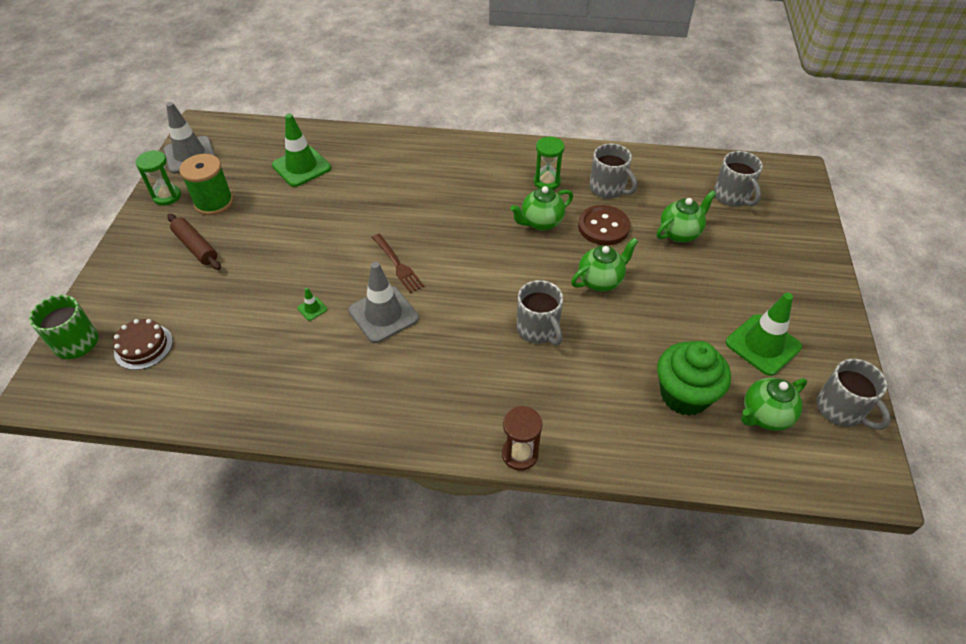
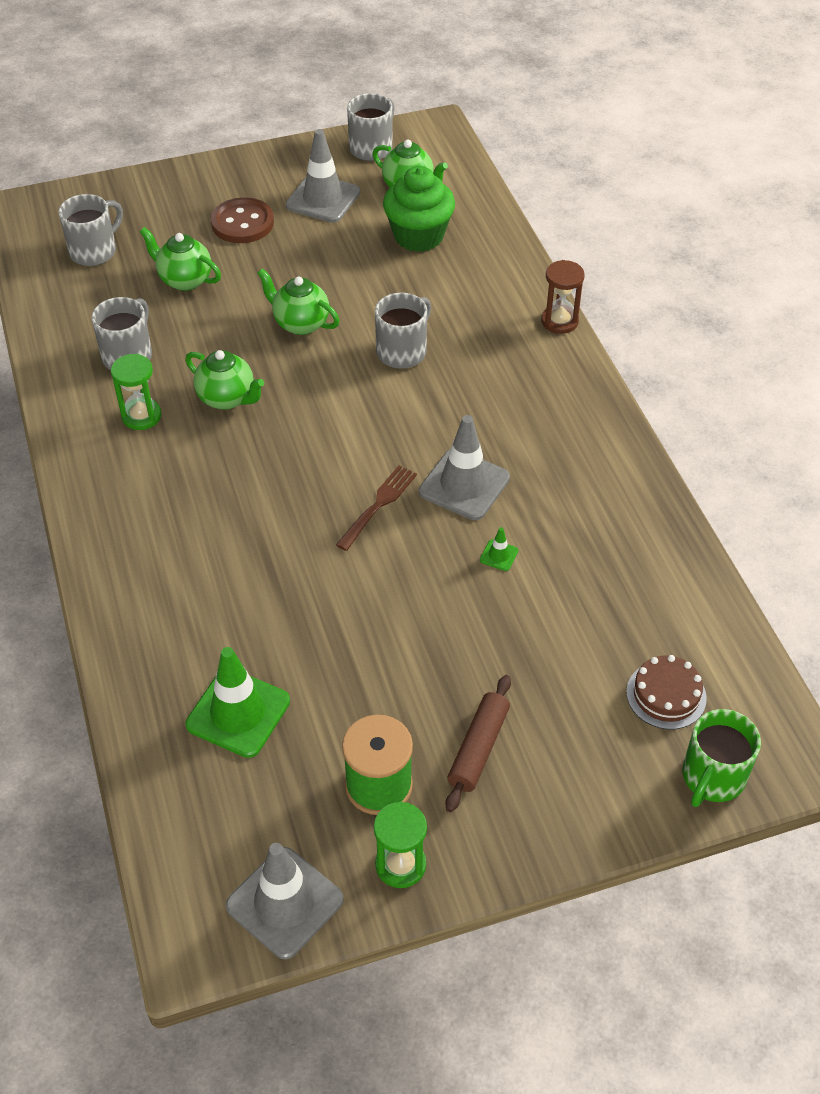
camera: 115 degrees left, 0 degrees up
brown button [578,205,630,245] -> brown button moved to [211,197,274,243]
green traffic cone [726,293,802,376] -> grey traffic cone [286,129,360,223]

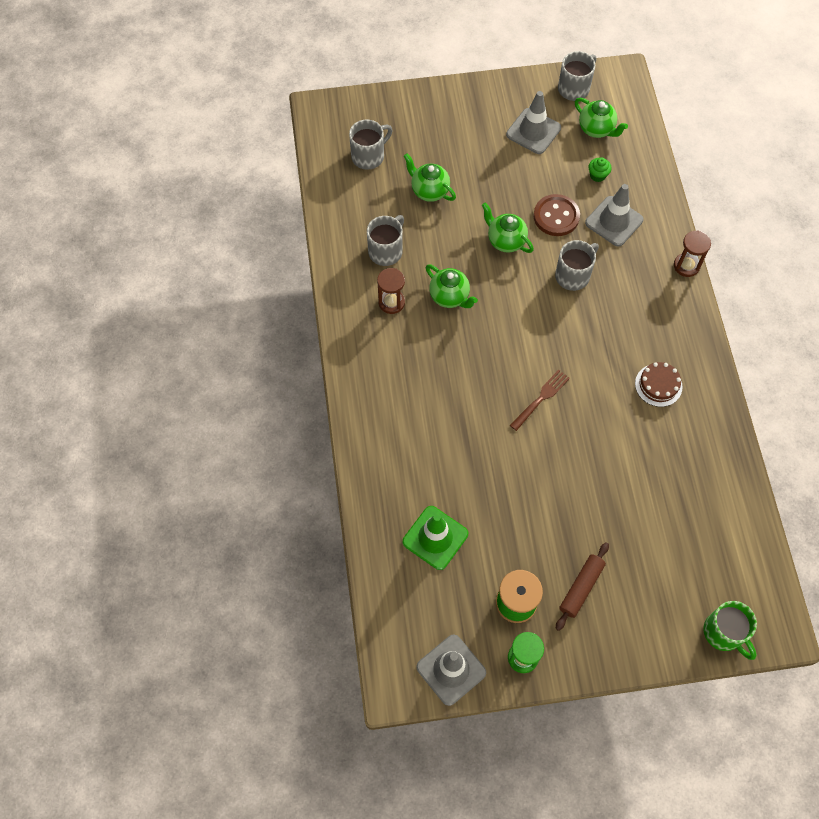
camera: 10 degrees right, 15 degrees up
green hourglass [111,354,161,430] -> brown hourglass [377,268,405,314]
brown button [211,197,274,243] -> brown button moved to [534,194,580,236]
green cupcake [383,166,455,252] -> green cupcake [589,157,612,182], size x0.45
grey traffic cone [419,415,510,520] -> grey traffic cone moved to [585,184,644,247]
green traffic cone [480,527,518,571] -> none
brown cake [626,655,707,729] -> brown cake moved to [635,362,683,407]
green mug [682,709,761,807] -> green mug turned 75 degrees counterclockwise [703,601,757,660]

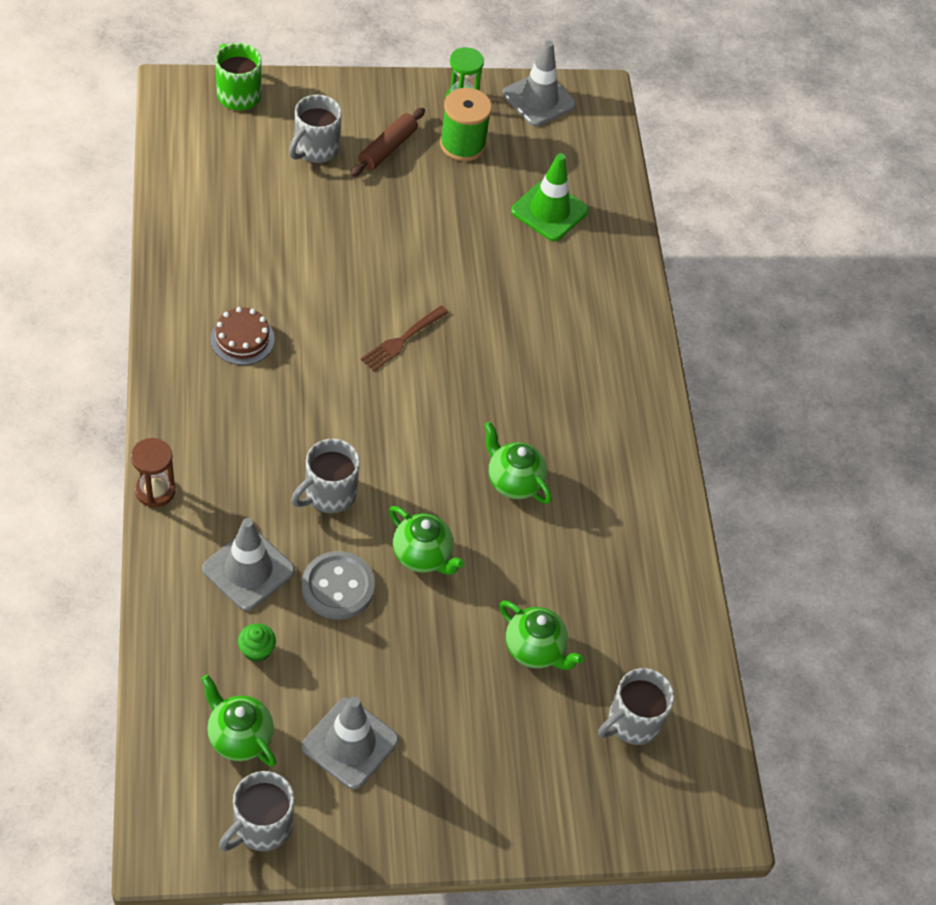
camera: 175 degrees right, 10 degrees down
grey mug [367,215,404,266] -> grey mug moved to [289,95,342,163]
brown hourglass [377,268,405,314] -> none
brown button [534,194,580,236] -> grey button [302,551,375,619]

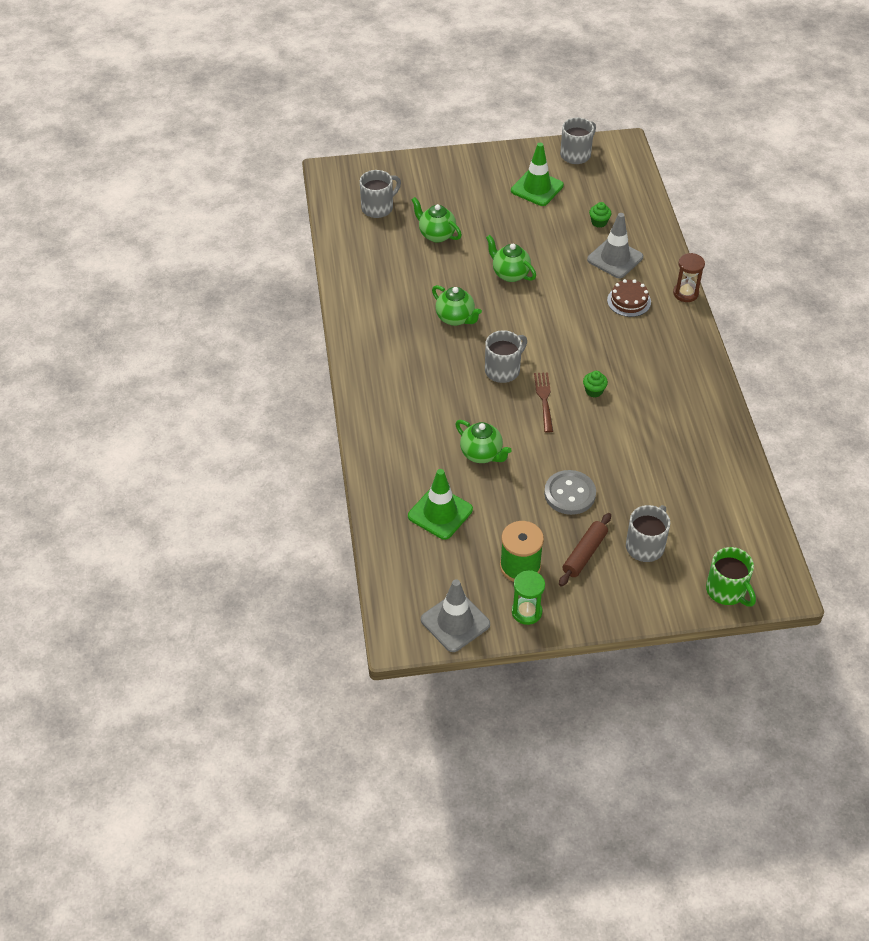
camera: 175 degrees left, 5 degrees down
green teapot [201,675,276,767] -> green teapot moved to [455,420,512,463]
brown cake [210,307,275,365] -> brown cake moved to [607,279,651,317]
grey mug [291,439,360,513] -> grey mug moved to [485,330,527,383]
grey button [302,551,375,619] -> grey button moved to [544,470,596,515]
grey traffic cone [302,697,399,789] -> green traffic cone [511,143,564,206]
brown fork [361,305,449,371] -> brown fork turned 45 degrees counterclockwise [534,372,553,433]
none -> green cupcake [583,371,608,398]

